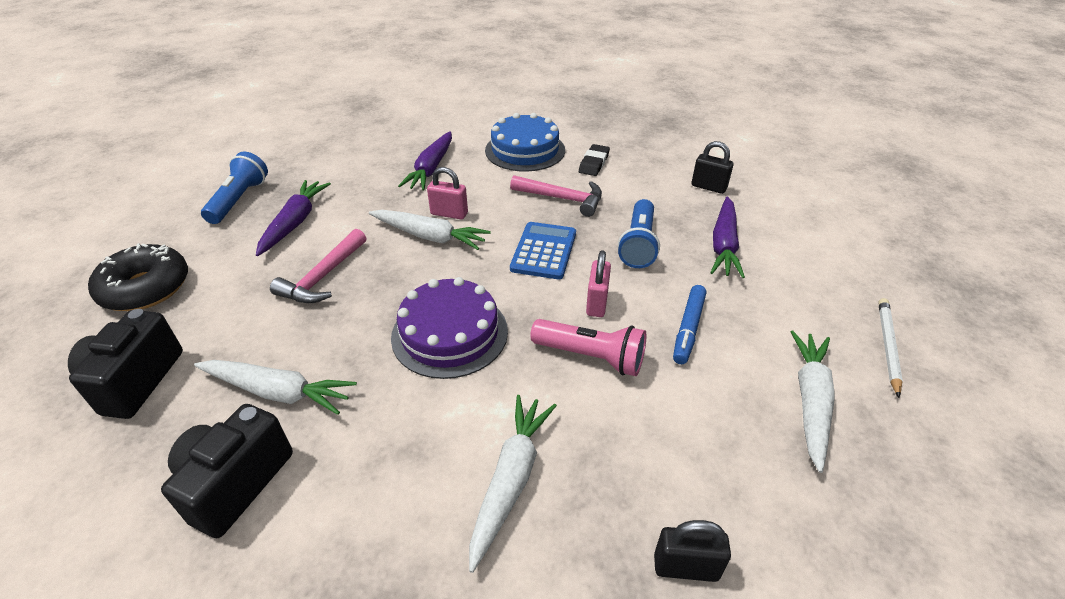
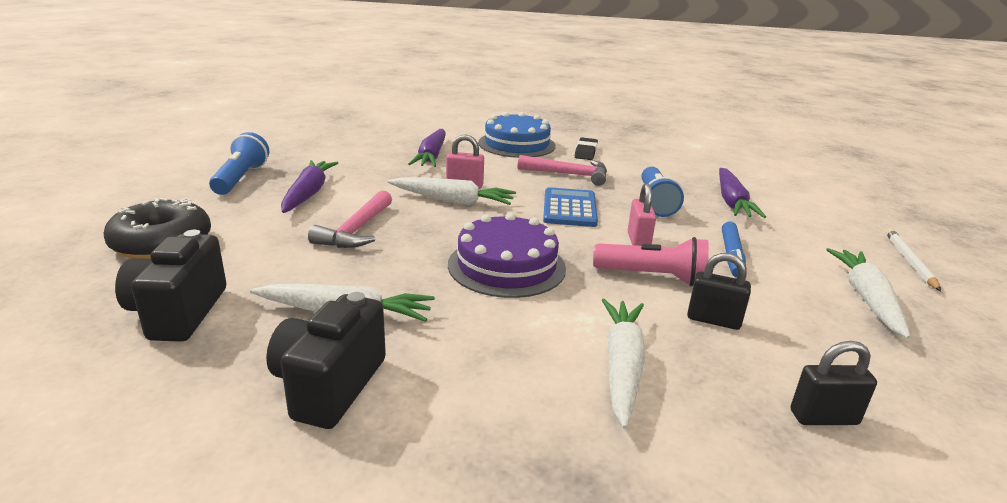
camera: 10 degrees left, 15 degrees down
black padlock [691,141,734,194] -> black padlock moved to [687,253,751,330]

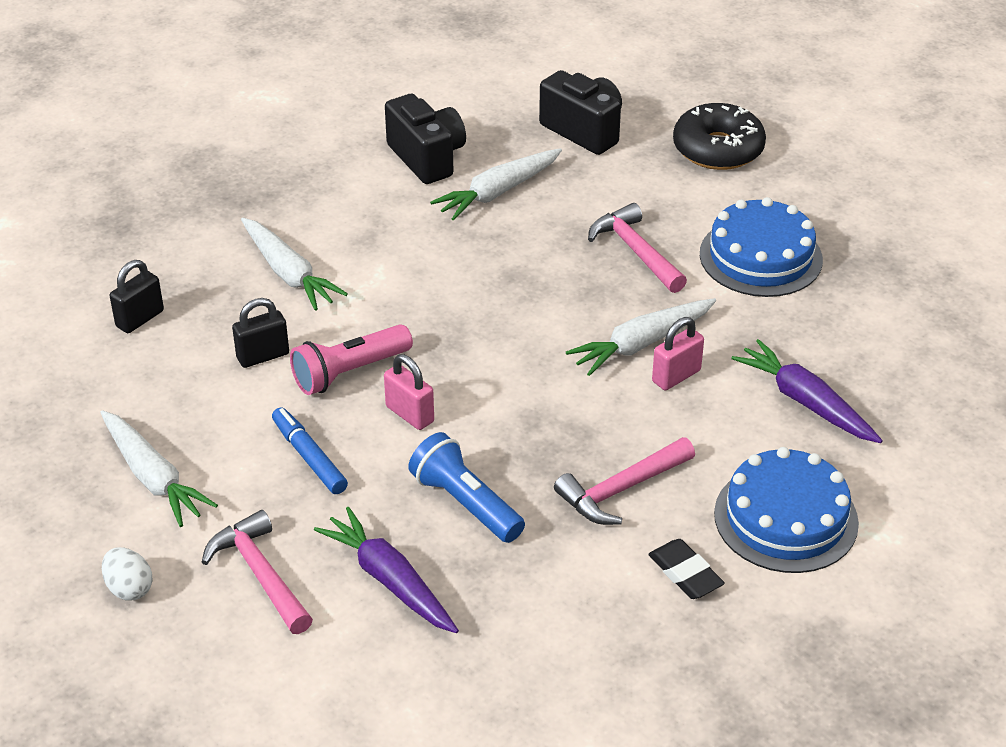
camera: 135 degrees right, 15 degrees up
blue flashlight [209,132,269,195] -> none
purple carrot [281,160,338,213] -> blue cake [700,197,823,297]
purple cake [448,213,566,298] -> none
blue calculator [543,187,598,227] -> none
white pencil [886,229,941,291] -> white egg [102,547,153,601]
none -> pink hammer [202,510,313,634]

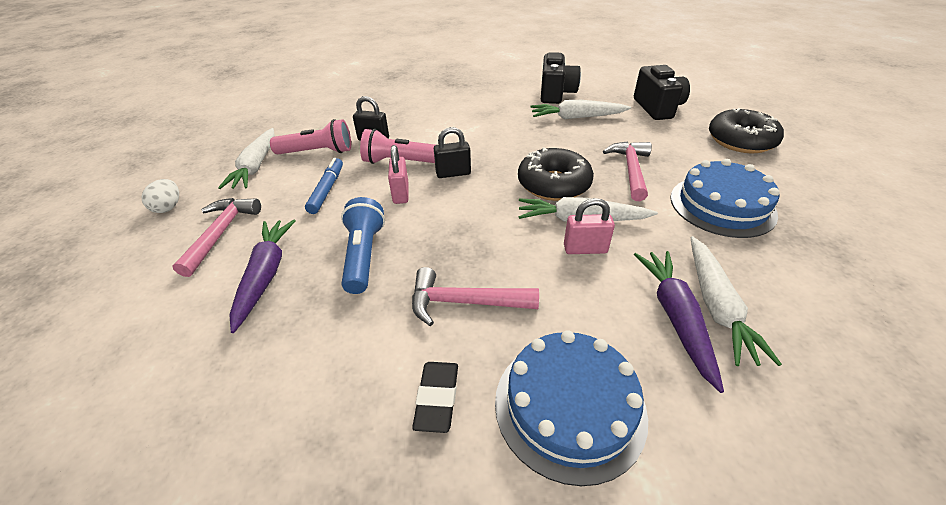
camera: 40 degrees right, 0 degrees up
black padlock [110,260,164,333] -> black padlock moved to [434,127,471,178]
white carrot [241,218,348,311] -> white carrot moved to [691,236,782,366]
none -> pink flashlight [270,119,351,154]
none -> black donut [518,147,594,201]

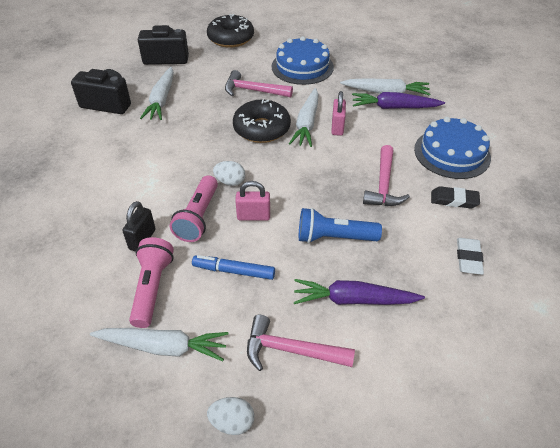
camera: 85 degrees left, 5 degrees up
black padlock [434,127,471,178] -> white egg [213,161,245,186]
none -> white eraser [457,238,484,275]

